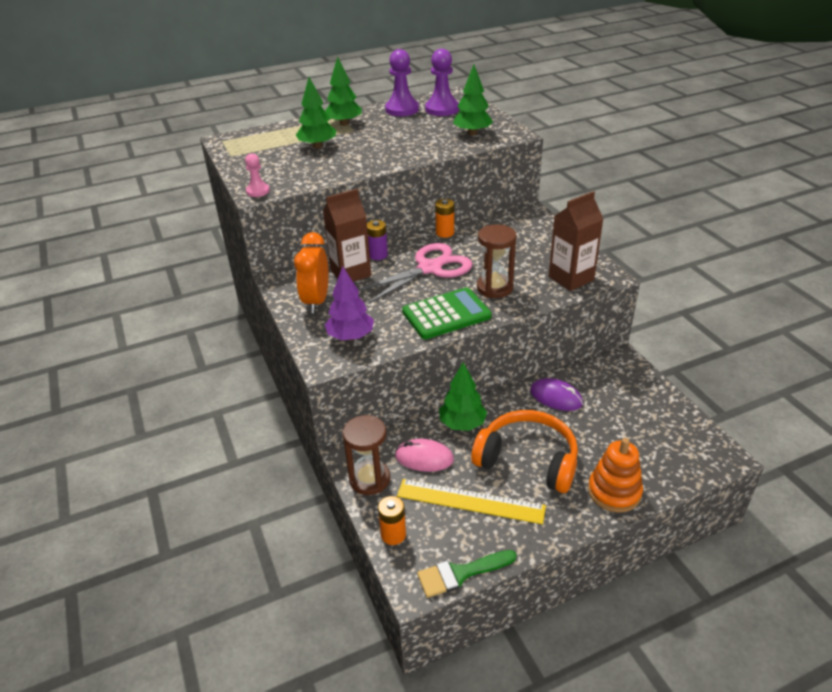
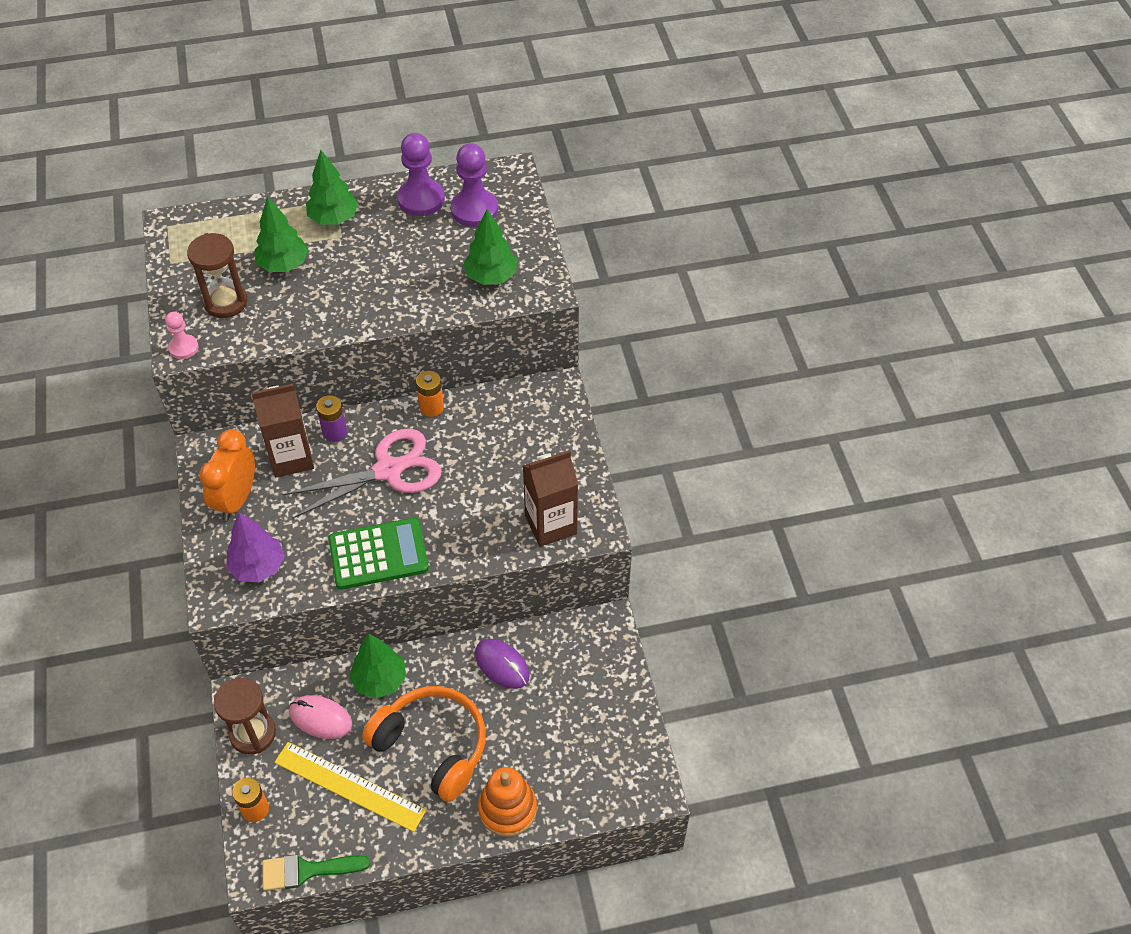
camera: 10 degrees right, 15 degrees up
brown hourglass [477,224,516,298] -> brown hourglass moved to [187,233,247,318]

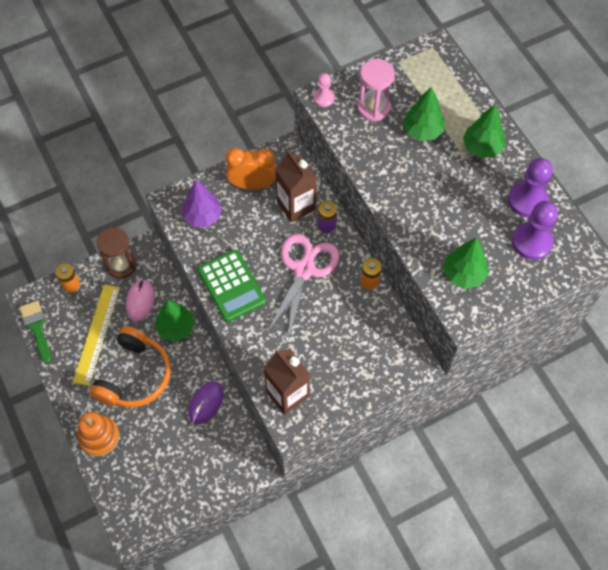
camera: 75 degrees right, 10 degrees up
brown hourglass [187,233,247,318] -> pink hourglass [357,59,395,122]
pink scissors [283,429,441,518] -> pink scissors turned 120 degrees counterclockwise [267,234,339,339]

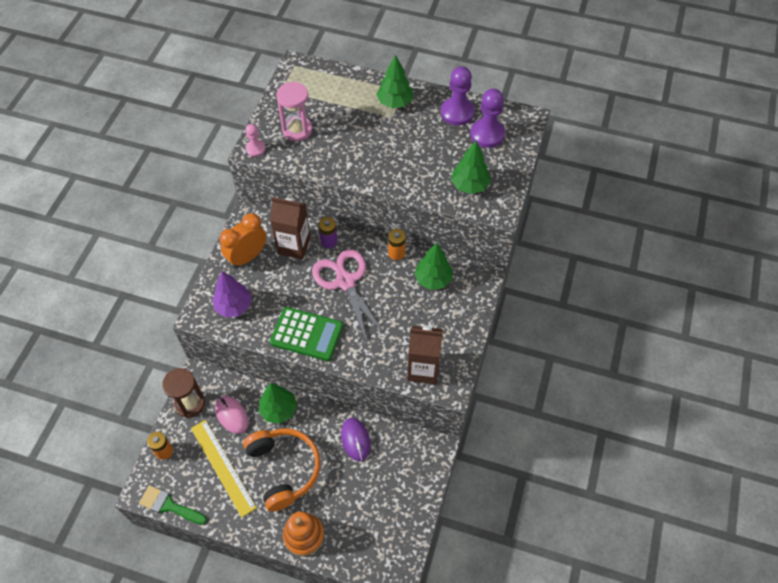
camera: 45 degrees left, 5 degrees down
green tree [403,87,444,141] -> green tree moved to [414,243,453,290]

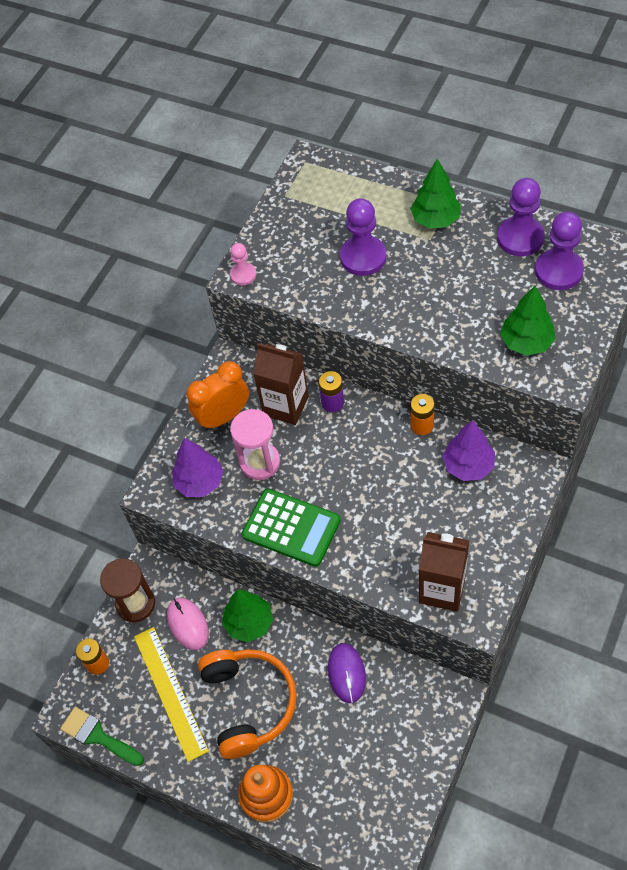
camera: 15 degrees right, 0 degrees up
pink hourglass [276,82,312,141] -> pink hourglass moved to [230,409,280,480]
pink scissors [312,249,386,342] -> none
green tree [414,243,453,290] -> purple tree [442,420,495,481]
none -> purple pawn [340,198,386,276]

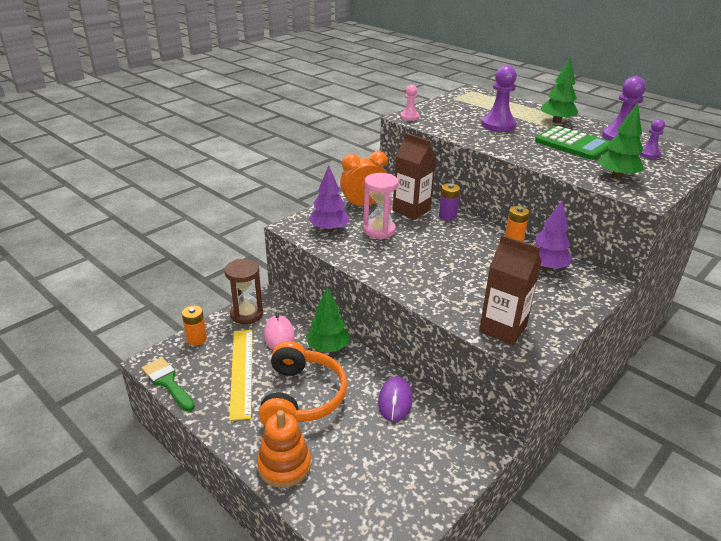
camera: 10 degrees right, 25 degrees down
green calculator [242,489,341,567] -> green calculator moved to [535,126,610,160]
purple pawn [535,211,584,290] -> purple pawn [639,119,665,159], size x0.56

